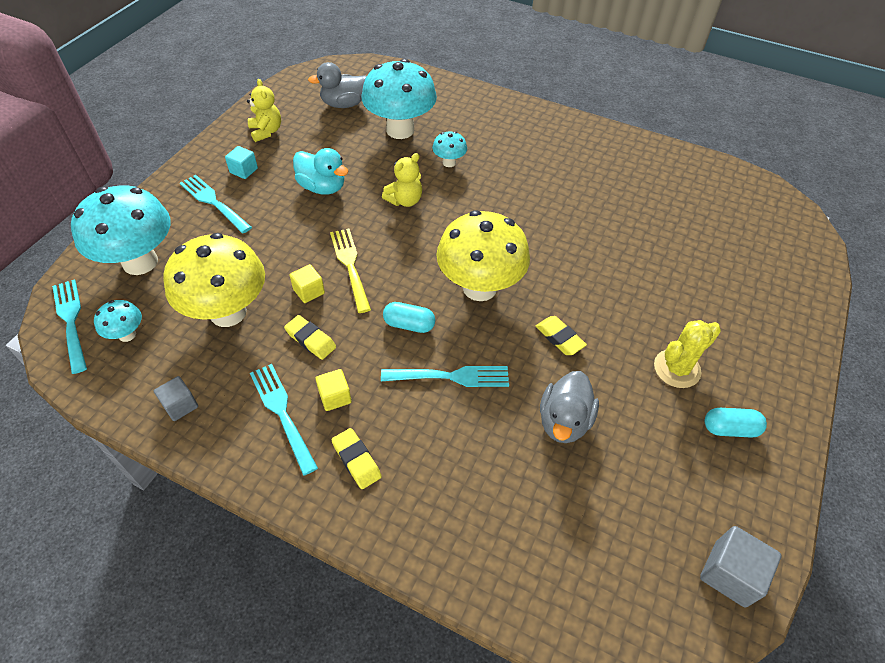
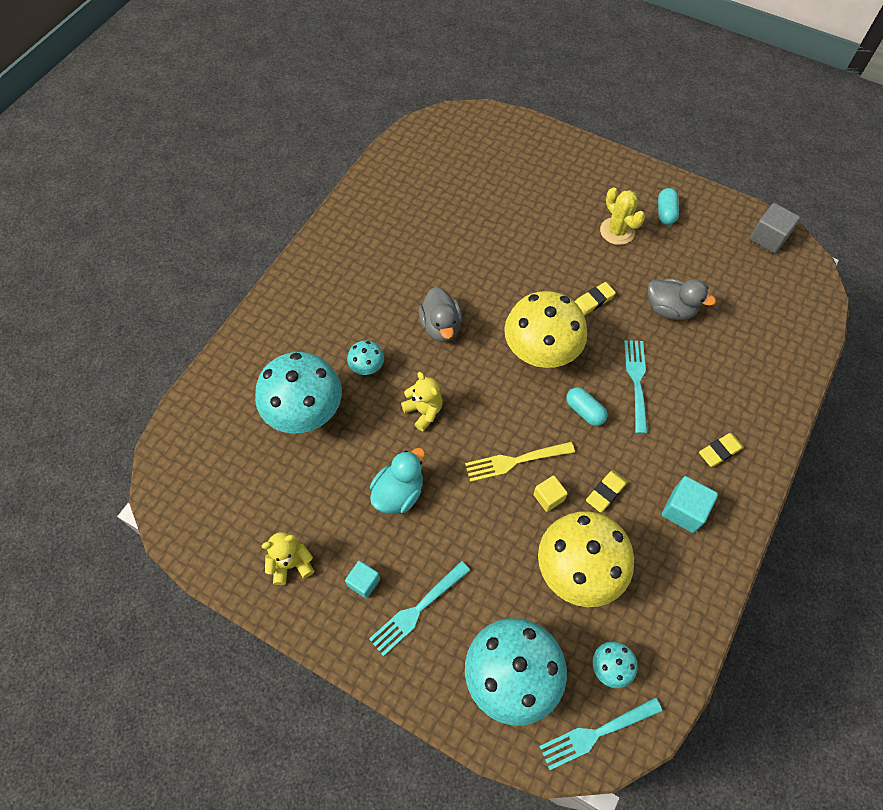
camera: 85 degrees left, 10 degrees up
grey cube [154,376,198,421] -> none
turquoise fork [250,364,318,475] -> turquoise cube [662,476,718,533]
grey duck [308,62,366,108] -> grey duck moved to [419,287,462,342]
yellow cube [315,369,351,411] -> none
turquoise capsule [383,302,435,333] -> turquoise capsule turned 60 degrees counterclockwise [566,387,608,426]

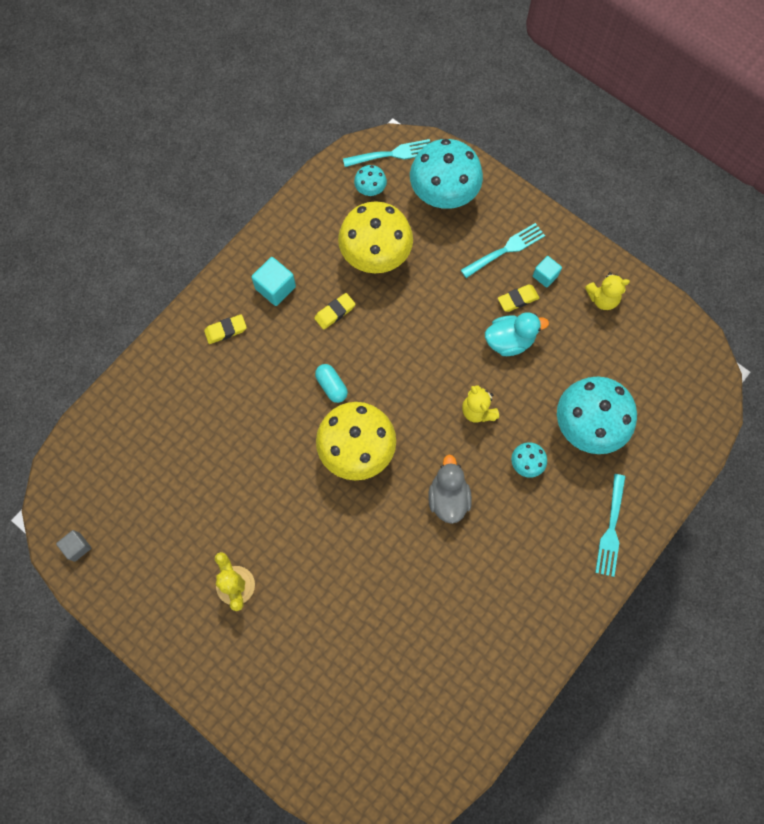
camera: 170 degrees left, 10 degrees up
turquoise duck [370,448,425,514] -> turquoise duck turned 150 degrees counterclockwise [485,312,549,356]
yellow fork [465,442,575,482] -> none
yellow cube [533,475,568,512] -> none
yellow eraser [575,282,616,316] -> yellow eraser moved to [498,285,539,312]
turquoise fork [624,340,647,434] -> turquoise fork moved to [595,474,626,577]
grey duck [648,278,716,320] -> none
turquoise capsule [658,188,679,225] -> none
grey cube [749,203,800,254] -> grey cube [56,530,91,562], size x0.65

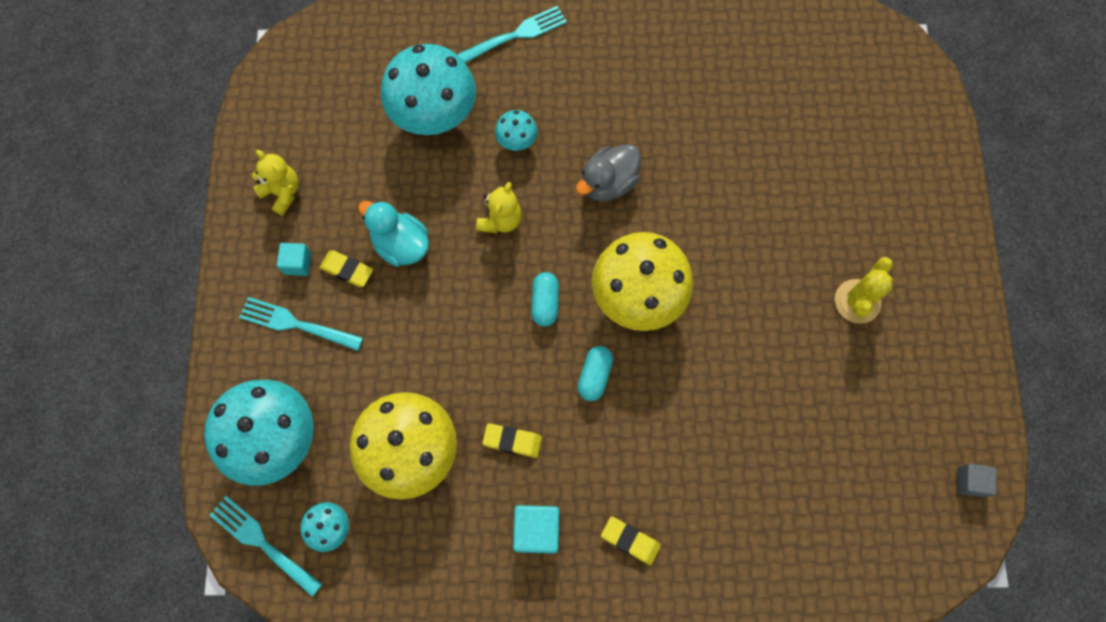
camera: 130 degrees left, 0 degrees up
none -> turquoise capsule [531,272,559,327]

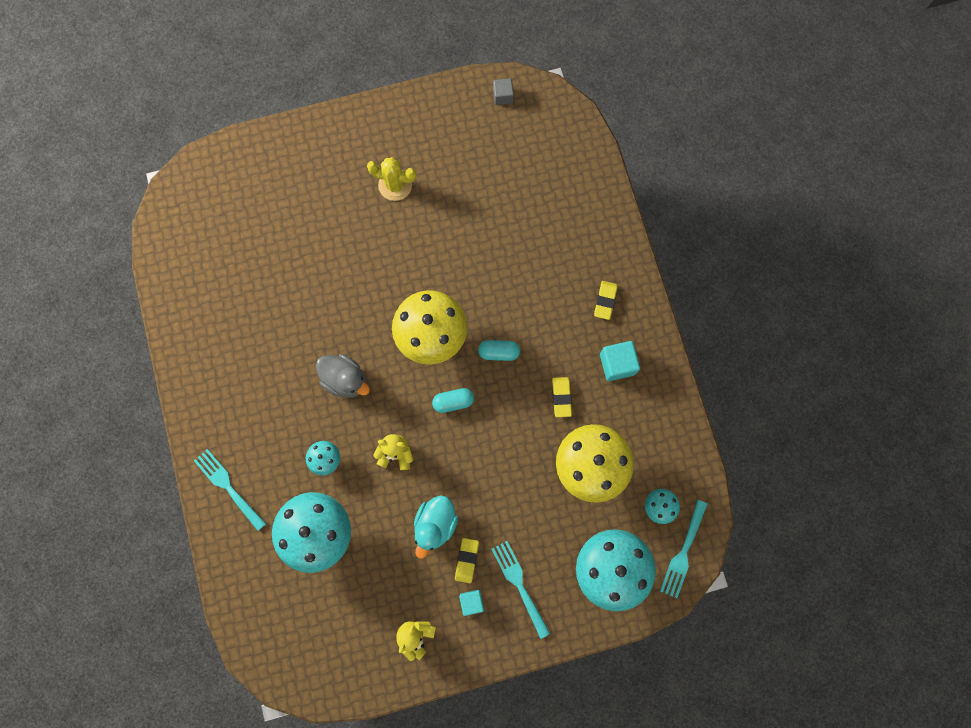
camera: 105 degrees left, 5 degrees up
turquoise fork [239,297,363,351] -> turquoise fork turned 150 degrees clockwise [492,541,550,639]

